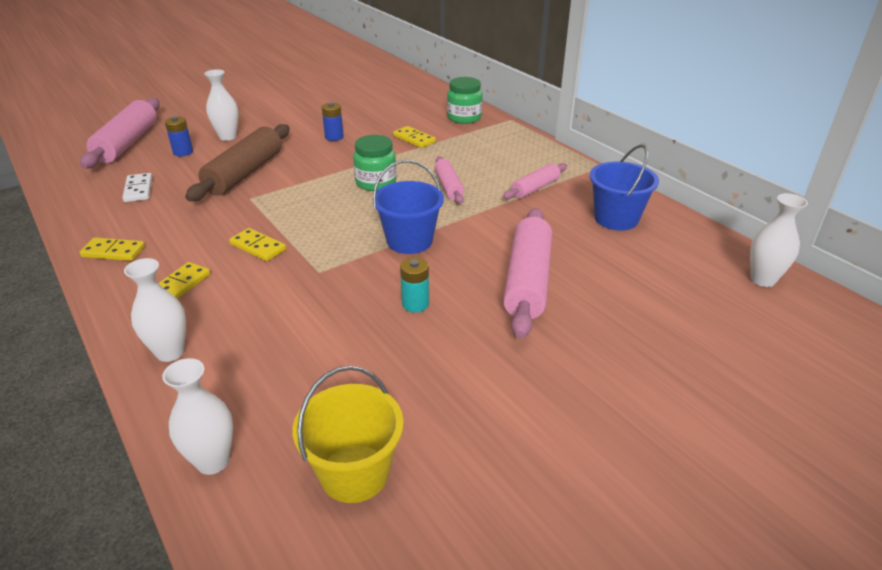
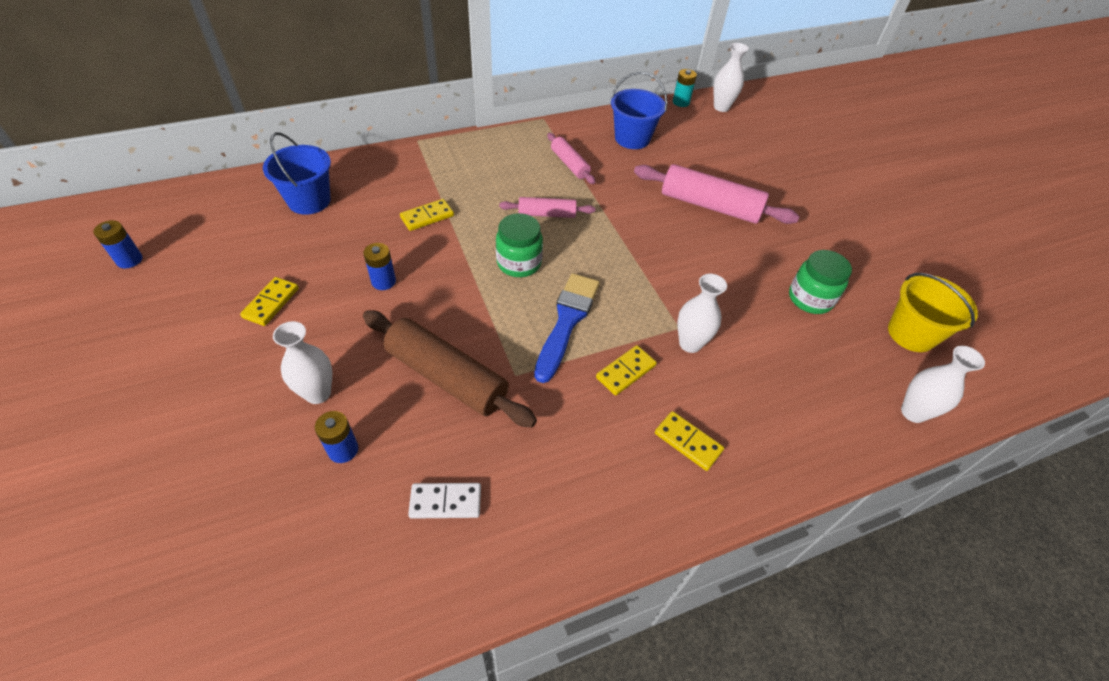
camera: 80 degrees left, 15 degrees up
yellow domino [79,237,145,261] -> yellow domino moved to [240,277,299,326]
pink rolling pin [80,98,160,168] -> none
white vase [124,258,186,362] -> white vase moved to [677,274,727,353]
blue bucket [373,160,444,254] -> blue bucket moved to [263,132,331,215]
turquoise battery [400,257,429,312] -> turquoise battery moved to [673,69,697,107]
green jar [447,77,483,124] -> green jar moved to [789,250,852,314]
none -> blue battery [93,220,143,268]
none -> blue brush [534,273,600,383]

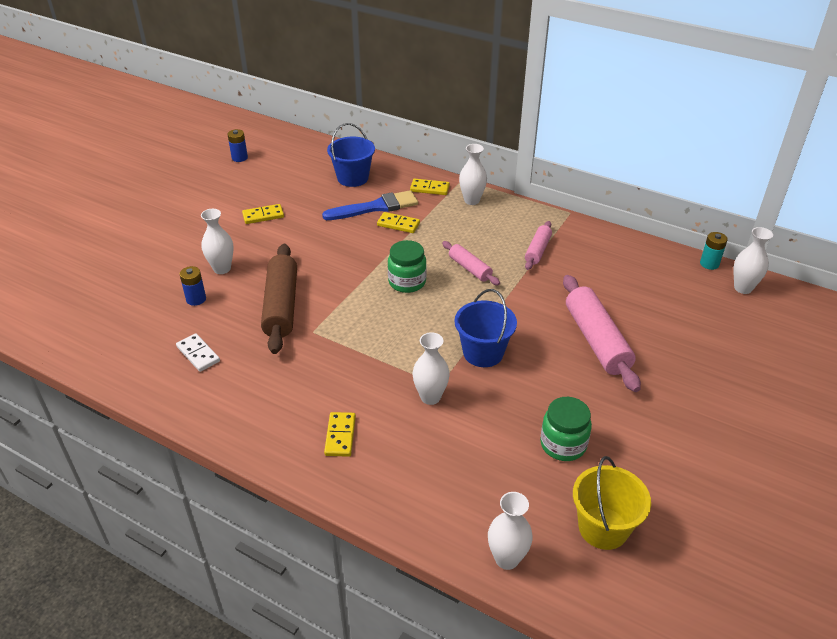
camera: 55 degrees right, 10 degrees down
blue battery [363,243,396,290] -> none
blue brush [534,273,600,383] -> blue brush moved to [322,190,418,220]
yellow domino [596,345,657,396] -> yellow domino moved to [410,179,450,195]
blue bucket [611,72,667,149] -> blue bucket moved to [455,289,517,367]
none -> white vase [459,144,487,205]

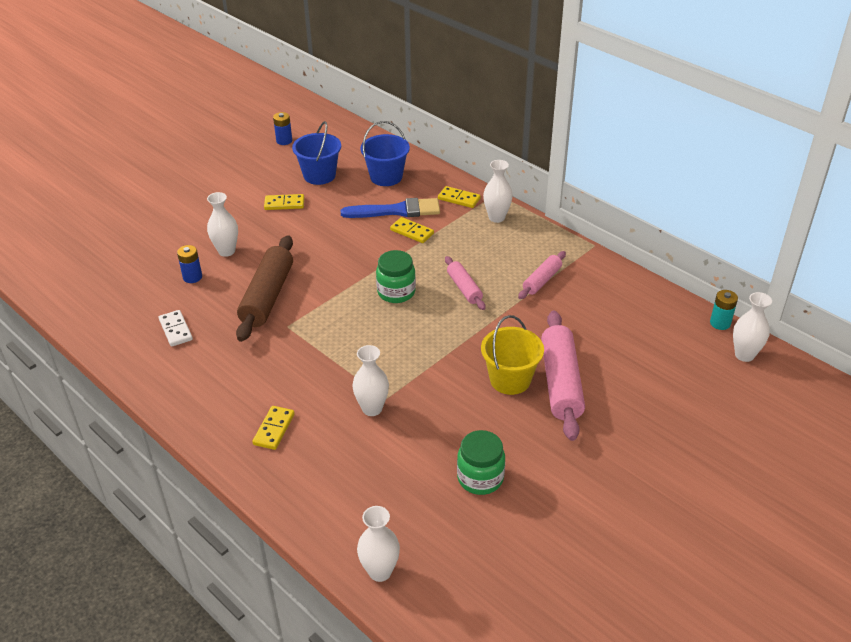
camera: 15 degrees right, 0 degrees up
blue bucket [455,289,517,367] -> blue bucket moved to [292,121,341,185]
yellow bucket [573,456,651,550] -> yellow bucket moved to [481,315,544,395]

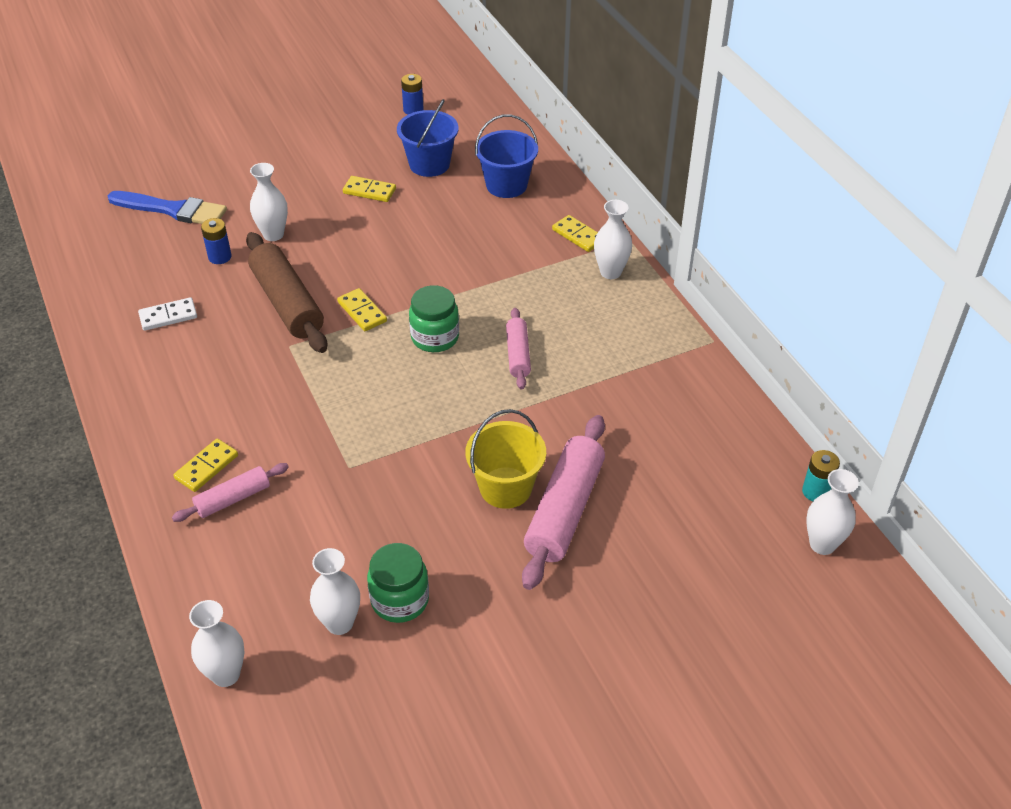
camera: 20 degrees right, 5 degrees up
white domino [159,310,193,347] -> white domino turned 75 degrees clockwise [138,297,197,331]
brown rolling pin [236,235,293,342] -> brown rolling pin turned 60 degrees counterclockwise [246,232,327,353]
blue brush [341,198,440,218] -> blue brush moved to [108,191,227,224]
white vase [352,345,389,416] -> white vase moved to [310,548,360,635]
yellow domino [390,217,434,243] -> yellow domino moved to [337,288,387,331]
pink rolling pin [518,251,566,299] -> pink rolling pin moved to [172,463,289,522]

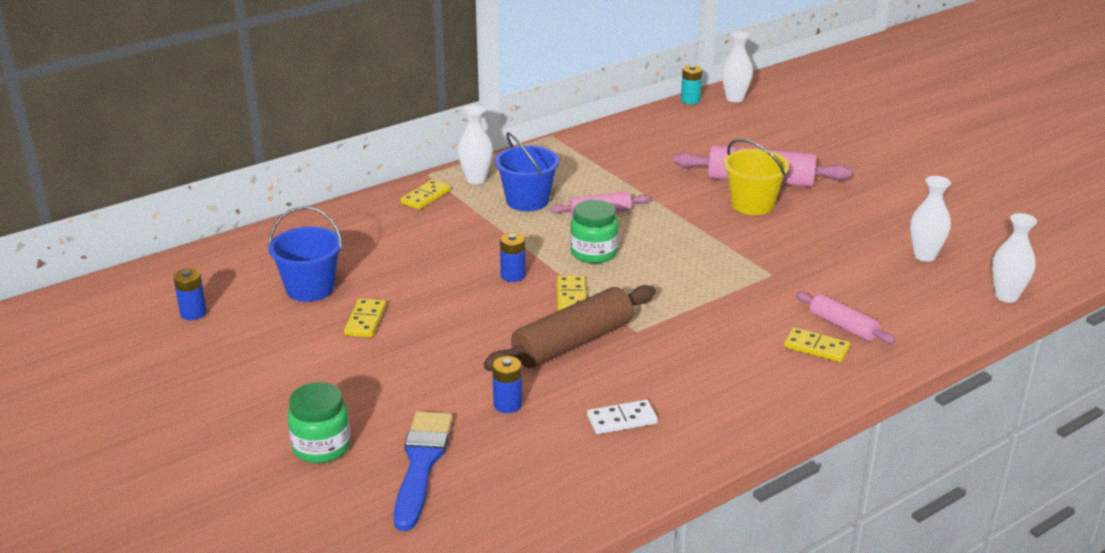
camera: 100 degrees left, 15 degrees down
white domino [138,297,197,331] -> white domino turned 75 degrees counterclockwise [587,400,658,434]
white vase [250,163,288,241] -> none
yellow domino [337,288,387,331] -> yellow domino turned 45 degrees counterclockwise [557,276,586,311]
green jar [367,543,429,623] -> green jar moved to [287,382,351,463]
blue bucket [475,114,538,198] -> blue bucket moved to [495,132,559,211]
none -> blue battery [500,232,525,282]

